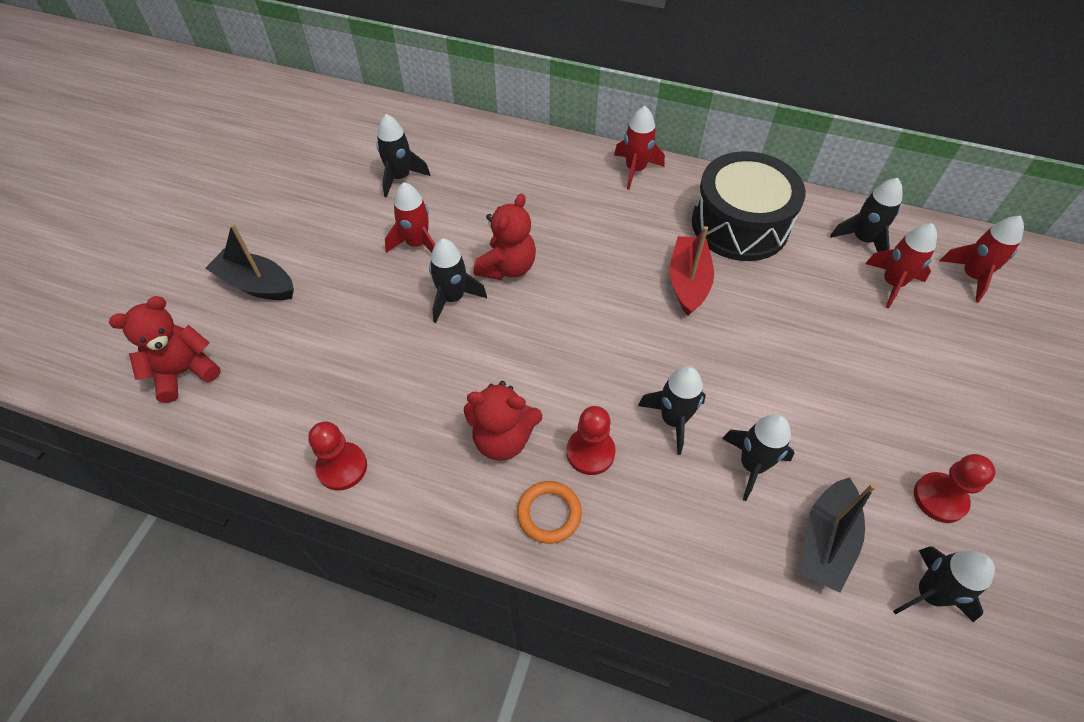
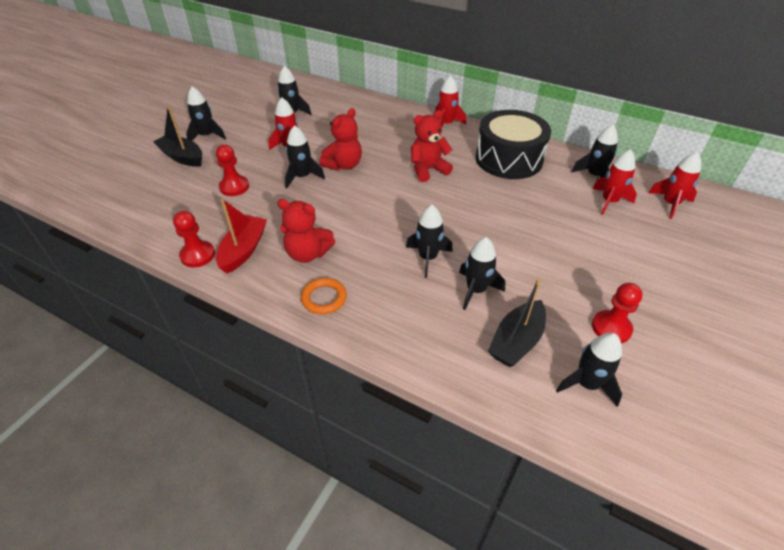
camera: 10 degrees right, 10 degrees down
red teddy bear [109,296,221,403] -> red teddy bear moved to [411,110,453,182]
red pawn [566,406,616,475] -> red pawn moved to [216,145,249,196]
red boat [670,226,714,316] -> red boat moved to [216,199,267,273]
none -> black rocket [186,87,226,141]

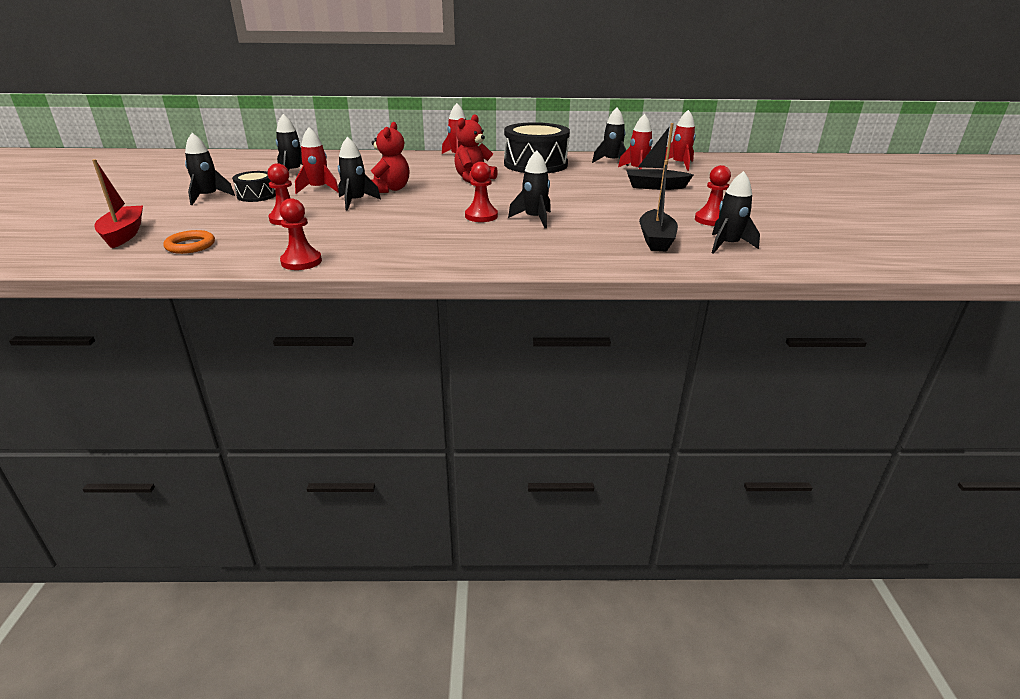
camera: 30 degrees left, 15 degrees down
black boat [153,105,202,167] -> black boat moved to [627,123,694,190]
red boat [216,199,267,273] -> red boat moved to [92,159,143,248]
red teddy bear [277,199,335,263] -> none
orange ring [301,278,347,314] -> orange ring moved to [163,230,215,254]
black rocket [459,237,505,310] -> none
none -> black drum [232,171,276,202]
none -> red pawn [465,162,498,222]

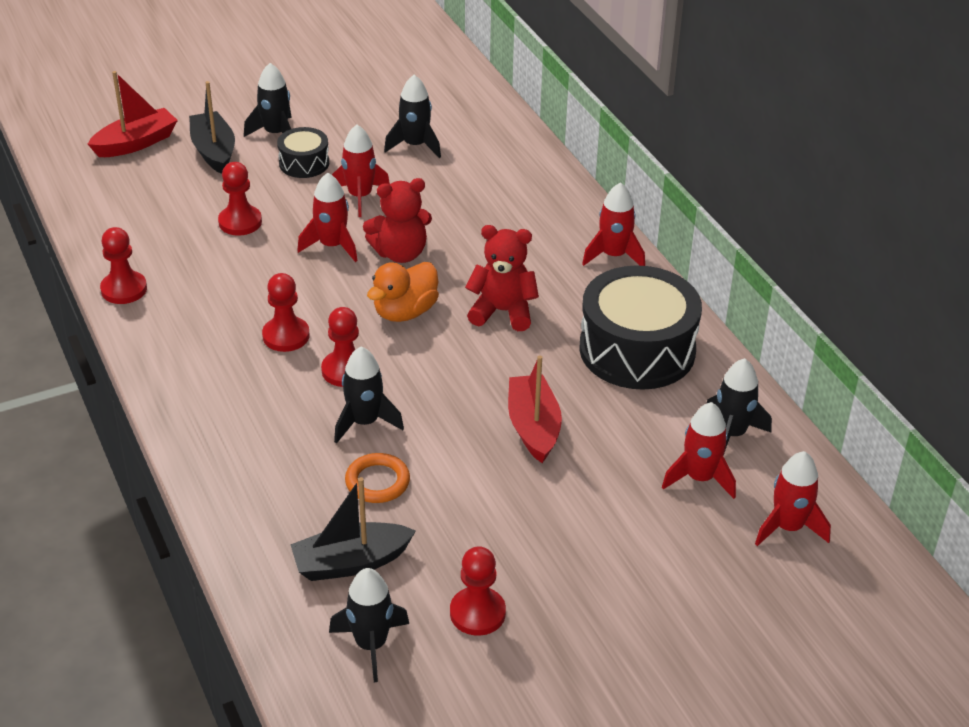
camera: 65 degrees right, 10 degrees up
orange ring [163,230,215,254] -> orange ring moved to [345,453,410,503]
black rocket [338,136,381,210] -> red rocket [297,173,358,262]
black boat [627,123,694,190] -> black boat moved to [189,81,235,174]
none -> red pawn [262,273,310,352]
none -> orange duck [367,262,439,322]
none -> red boat [508,355,562,463]

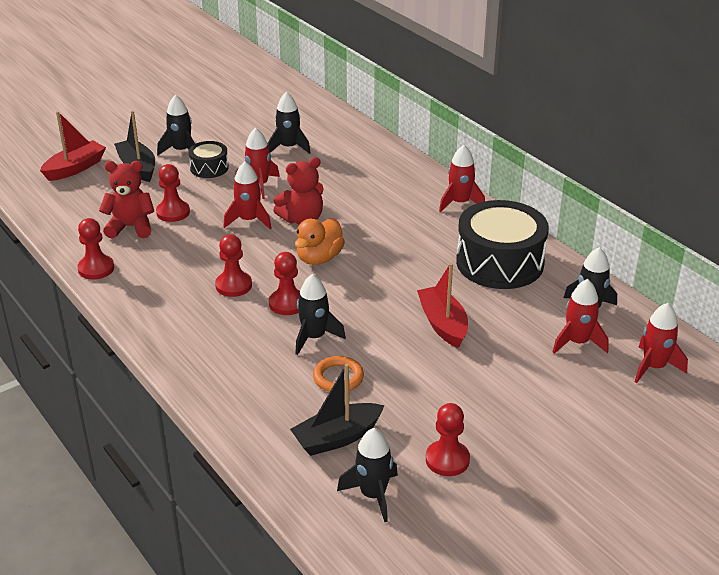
camera: 10 degrees left, 5 degrees down
red teddy bear [465,225,539,331] -> red teddy bear moved to [99,161,154,239]

